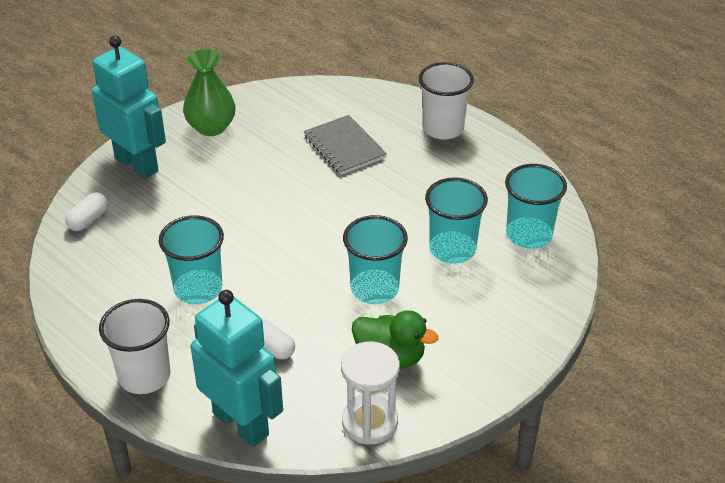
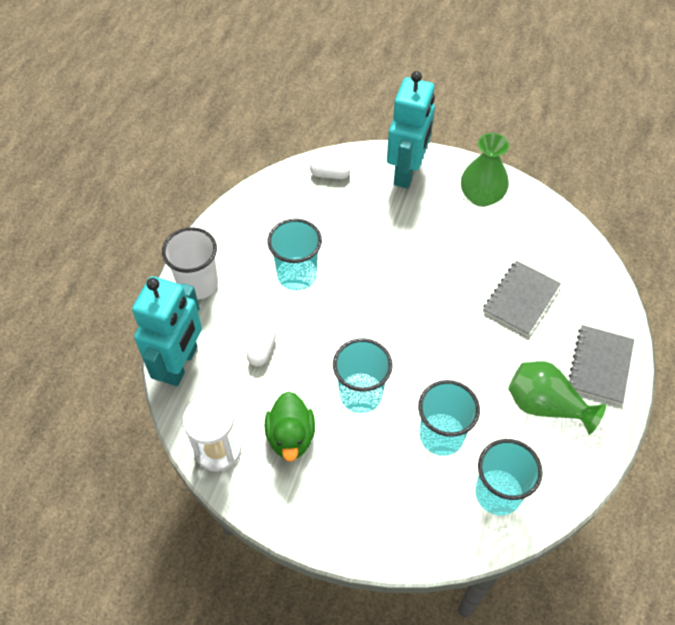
camera: 65 degrees right, 15 degrees up
white cup [419,62,474,140] -> grey notebook [569,325,634,405]
none -> green vase [508,361,606,435]

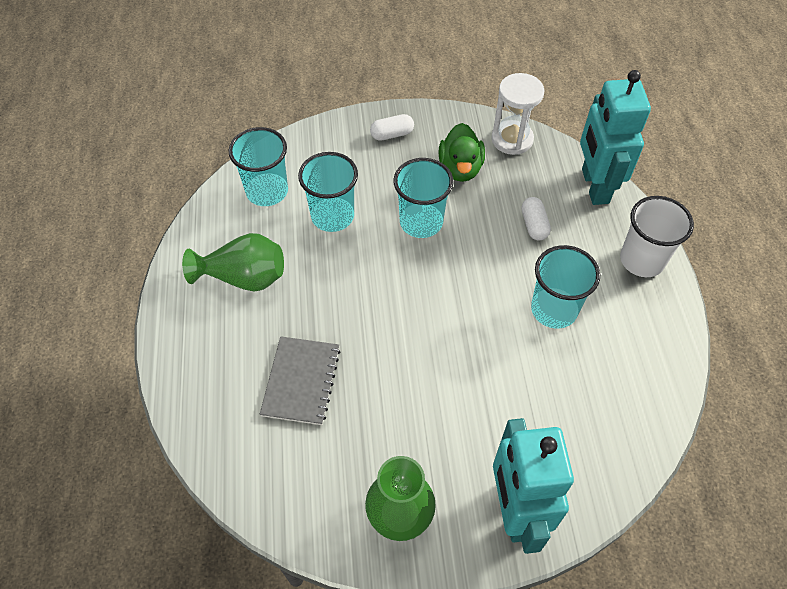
camera: 155 degrees right, 0 degrees up
green duck [265,391,315,462] -> green duck turned 150 degrees counterclockwise [438,123,485,182]
white capsule [310,158,351,179] -> white capsule moved to [370,114,414,141]
grey notebook [569,325,634,405] -> none

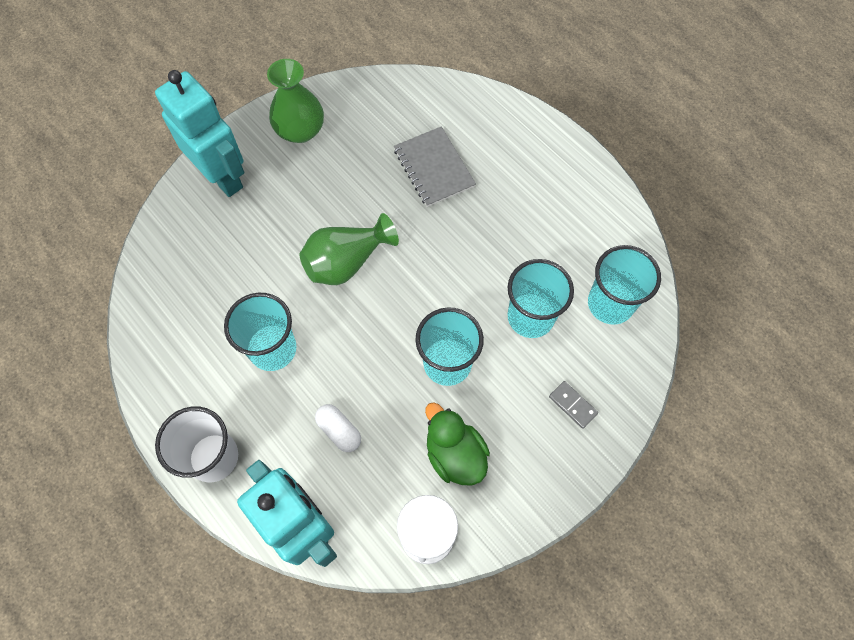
camera: 145 degrees right, 10 degrees up
green vase [182,233,284,292] -> green vase moved to [299,213,399,285]
white capsule [370,114,414,141] -> none
none -> grey domino [549,381,598,429]

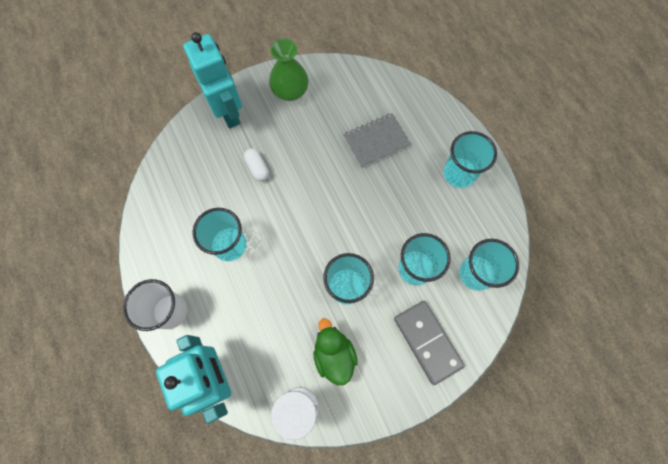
camera: 15 degrees right, 5 degrees up
green vase [299,213,399,285] -> none
white capsule [315,404,361,452] -> white capsule moved to [244,149,269,181]
grey notebook [394,126,476,207] -> grey notebook turned 75 degrees clockwise [343,113,411,168]
grey domino [549,381,598,429] -> grey domino [394,301,465,385], size x2.18
none -> turquoise cup [444,131,497,188]

